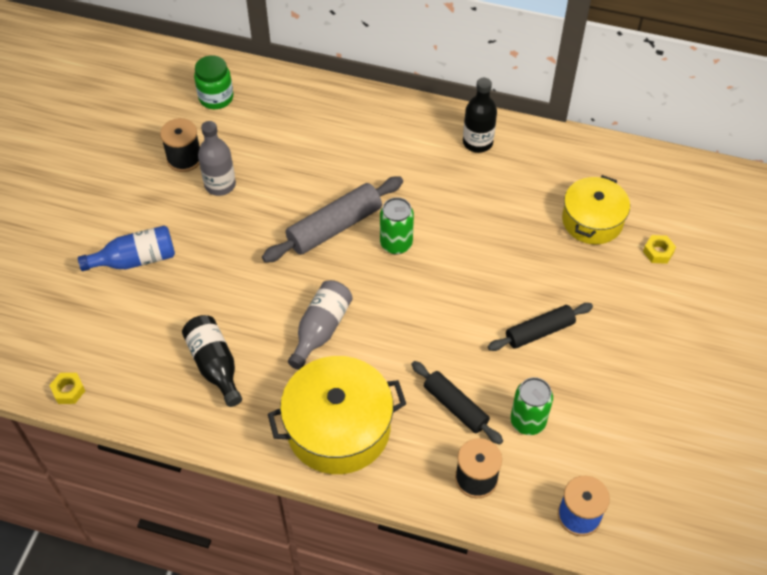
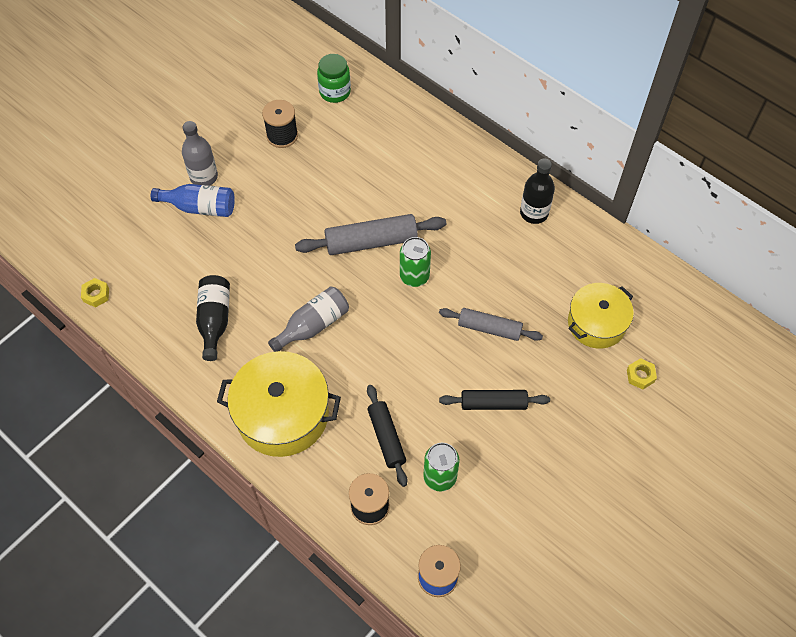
camera: 25 degrees right, 5 degrees up
grey bottle [198,121,236,196] -> grey bottle moved to [182,121,218,186]
none -> grey rolling pin [439,308,543,341]

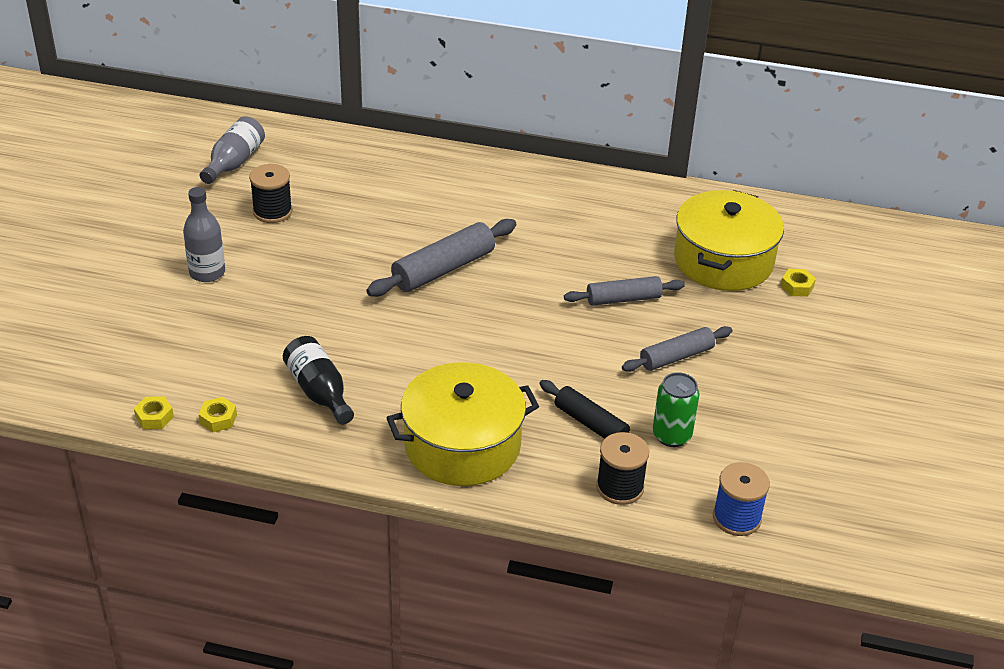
camera: 30 degrees left, 20 degrees down
blue bottle [151,184,235,217] -> none
grey bottle [268,286,349,352] -> grey bottle moved to [200,116,265,184]
green jar [317,54,351,103] -> none
green can [400,237,431,287] -> none
black rolling pin [439,390,550,410] -> grey rolling pin [622,326,732,372]
black bottle [520,158,555,224] -> none
yellow pot [568,283,634,349] -> yellow pot [674,190,784,291], size x1.50
none -> yellow nut [198,397,237,432]

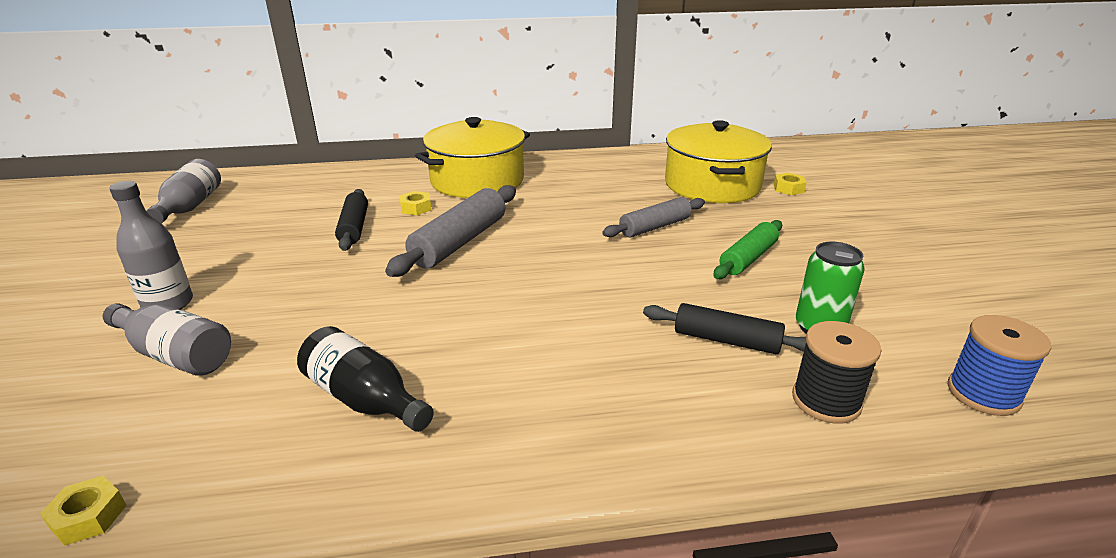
camera: 20 degrees left, 10 degrees down
yellow nut [198,397,237,432] -> yellow nut moved to [400,191,431,215]
black spool [249,164,293,223] -> none
yellow pot [386,362,539,486] -> yellow pot moved to [415,117,530,198]
grey rolling pin [622,326,732,372] -> green rolling pin [713,220,782,279]
none -> grey bottle [103,303,231,376]
none -> black rolling pin [335,189,368,251]

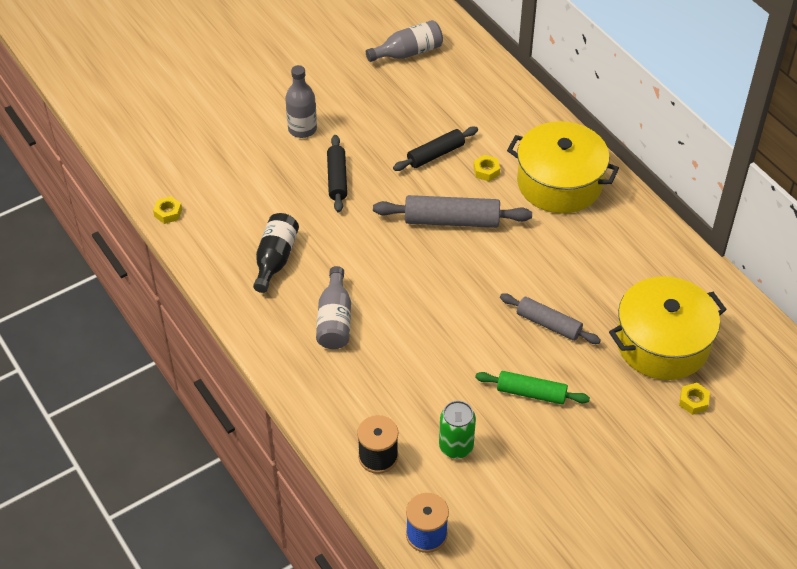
camera: 65 degrees right, 20 degrees up
grey bottle [103,303,231,376] -> grey bottle moved to [316,266,351,349]
black rolling pin [643,303,806,354] -> black rolling pin moved to [327,135,347,212]

